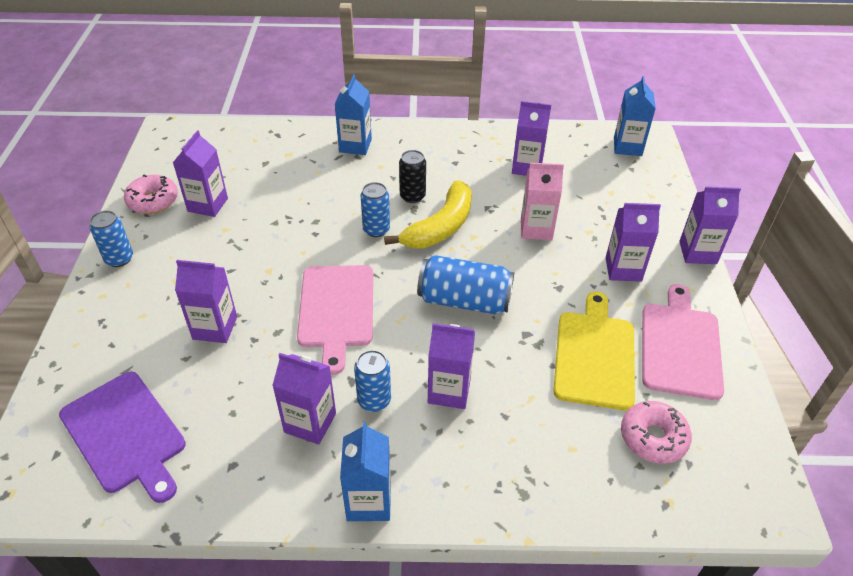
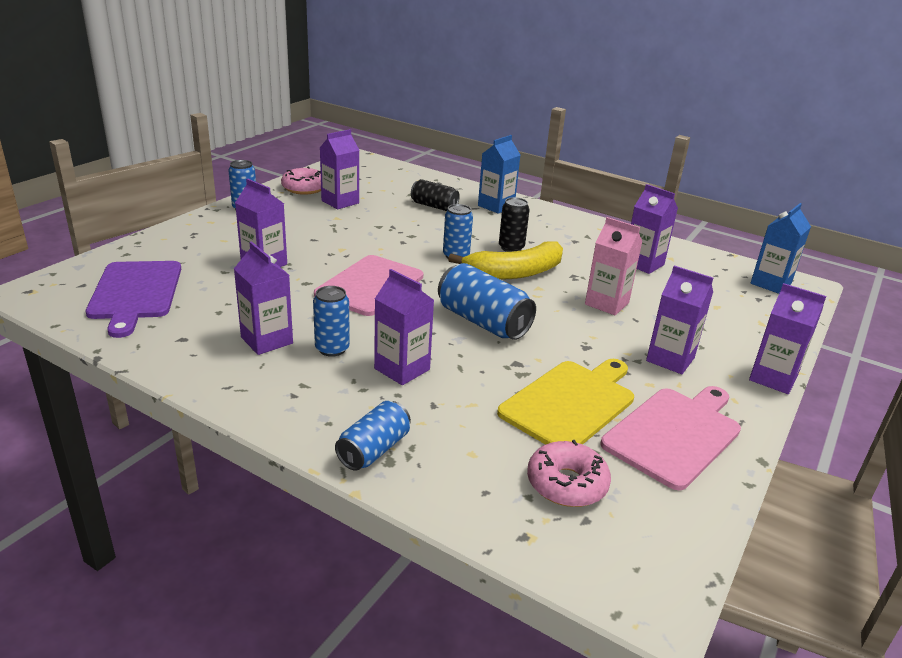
camera: 30 degrees right, 15 degrees down
blue carton [340,422,391,521] -> none
none -> blue can [335,401,411,471]
none -> black can [411,179,460,211]

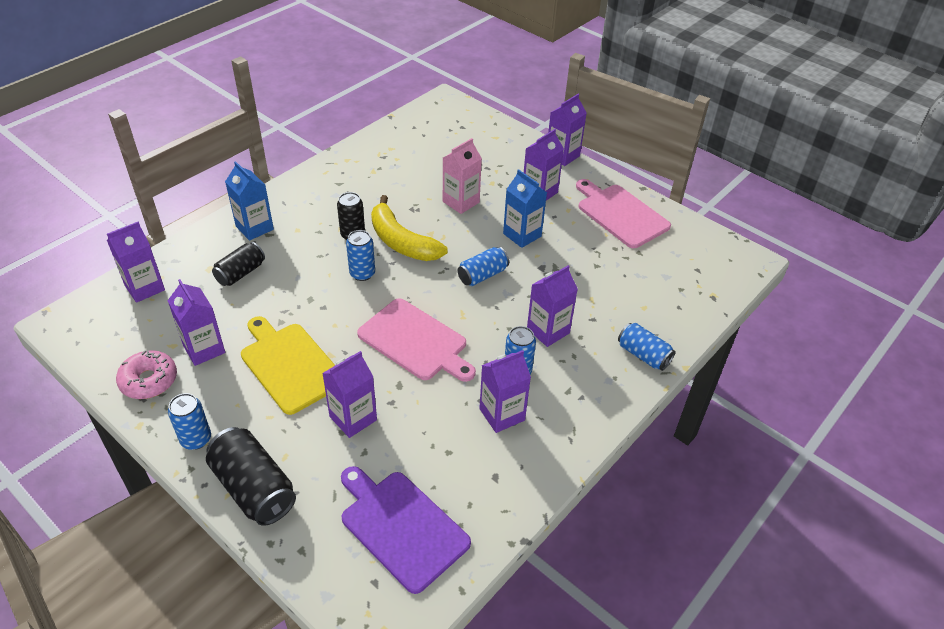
camera: 80 degrees left, 15 degrees up
purple cutting board [86,261,181,338] -> purple cutting board turned 135 degrees counterclockwise [341,466,471,594]
blue can [438,263,536,340] -> blue can [458,247,509,286], size x0.63
yellow banana [448,241,563,280] -> yellow banana turned 150 degrees clockwise [371,195,447,261]
yellow cutting board [497,359,634,445] -> yellow cutting board moved to [241,316,335,415]
pink donut [527,440,611,507] -> none
purple carton [631,184,678,274] -> purple carton moved to [107,222,165,303]
blue carton [751,203,811,294] -> blue carton moved to [503,169,547,248]
none -> black can [206,427,296,526]

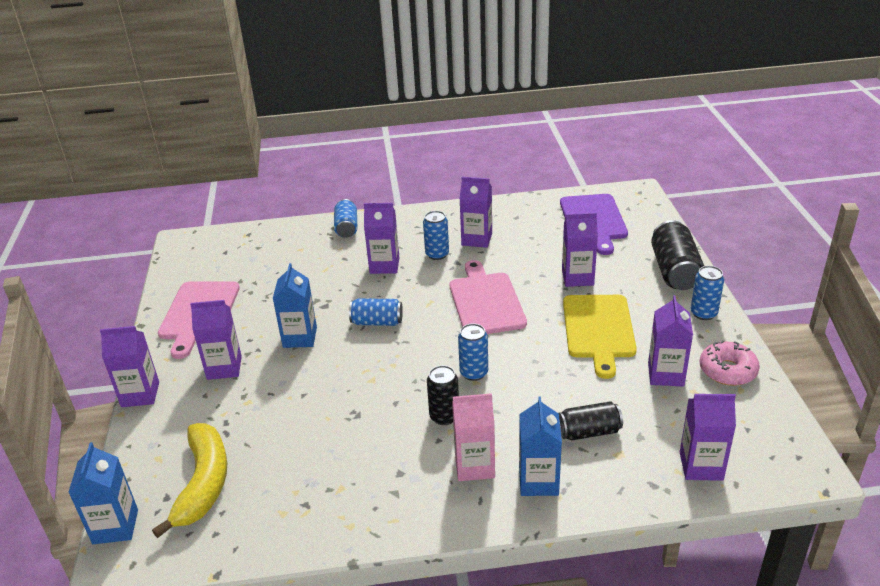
camera: 135 degrees left, 10 degrees down
yellow banana [371,195,447,261] -> yellow banana moved to [152,423,227,538]
pink carton [443,138,482,214] -> pink carton moved to [452,393,495,481]
none -> blue carton [68,442,138,544]

